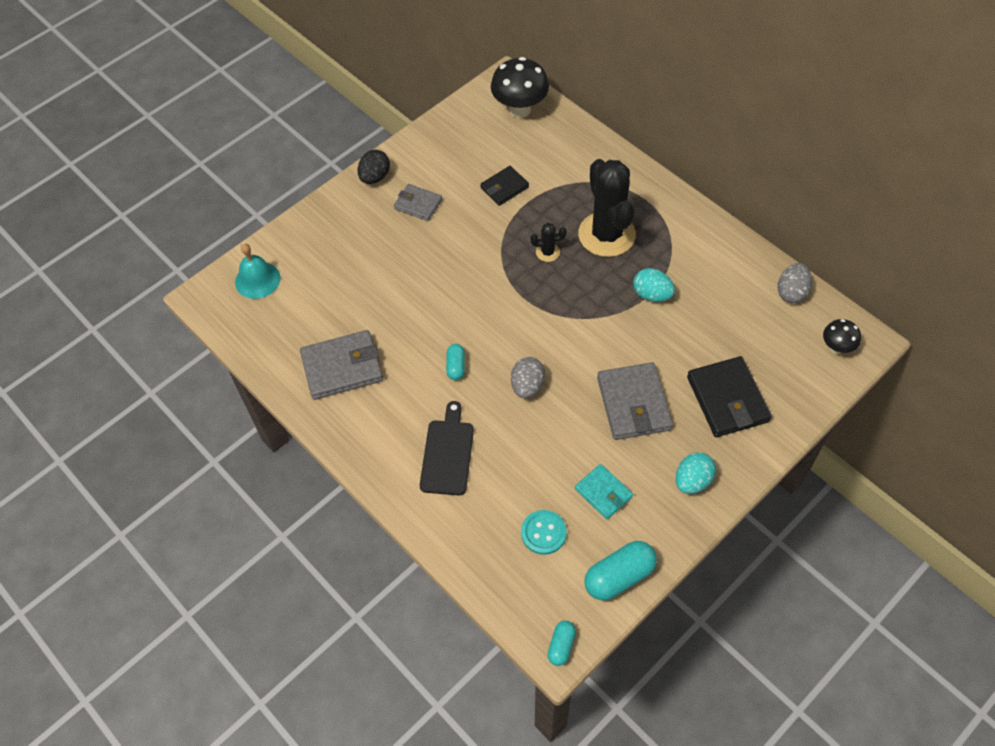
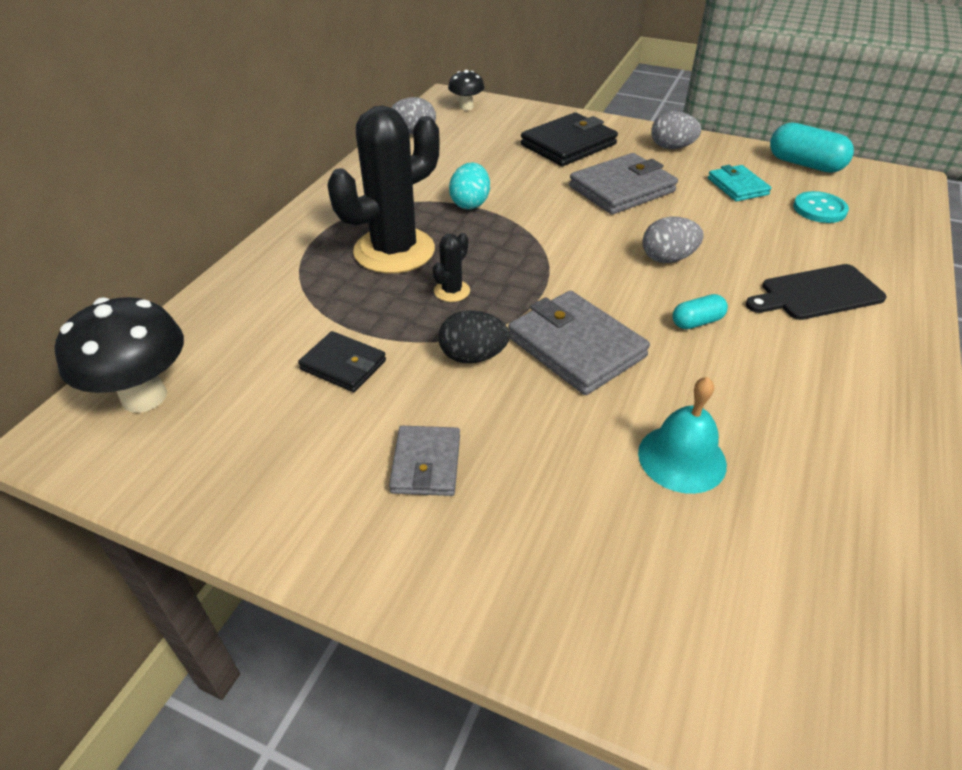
camera: 115 degrees left, 15 degrees down
turquoise bell [235,244,280,299] -> turquoise bell moved to [638,377,727,494]
grey wallet [300,330,383,400] -> grey wallet moved to [508,291,650,395]
black egg [357,150,390,184] -> black egg moved to [439,310,510,363]
black cactus [530,223,566,262] -> black cactus turned 60 degrees clockwise [433,233,470,302]
turquoise capsule [548,621,576,666] -> none
turquoise wallet [575,464,633,519] -> turquoise wallet turned 45 degrees counterclockwise [708,165,772,202]
turquoise egg [676,452,716,494] -> grey egg [651,111,701,149]

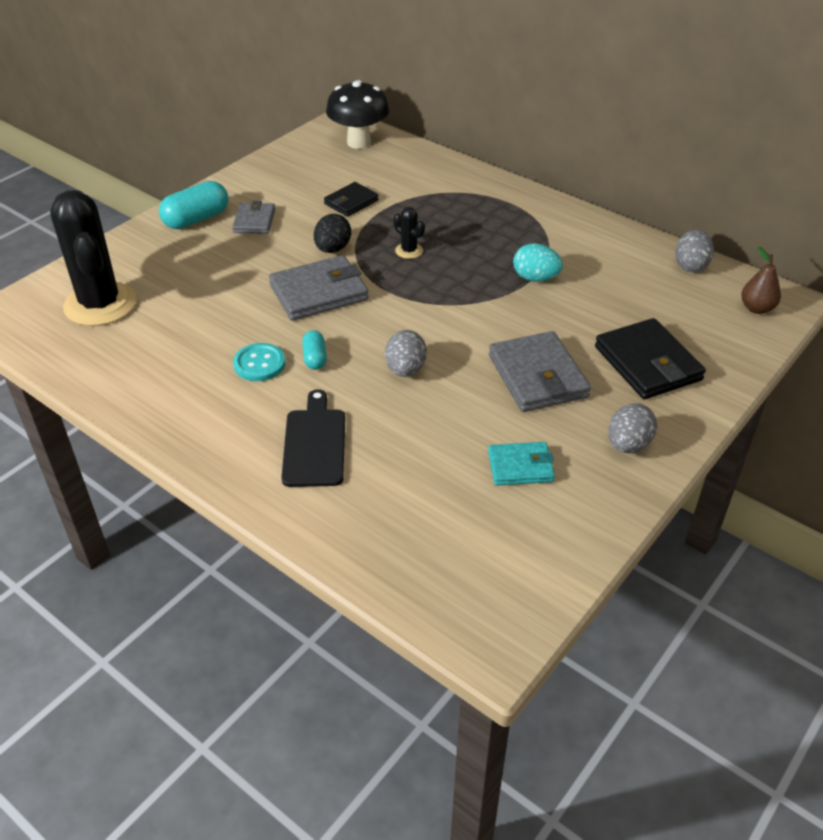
camera: 105 degrees right, 0 degrees up
black cactus [328,106,440,274] -> black cactus moved to [50,190,136,326]
grey wallet [389,426,460,496] -> grey wallet turned 75 degrees clockwise [232,201,275,234]
black mushroom [448,70,484,110] -> brown pear [741,247,781,314]
turquoise bell [638,377,727,494] -> none
turquoise capsule [770,123,854,173] -> turquoise capsule moved to [159,181,228,229]
turquoise button [793,191,849,223] -> turquoise button moved to [233,343,285,381]

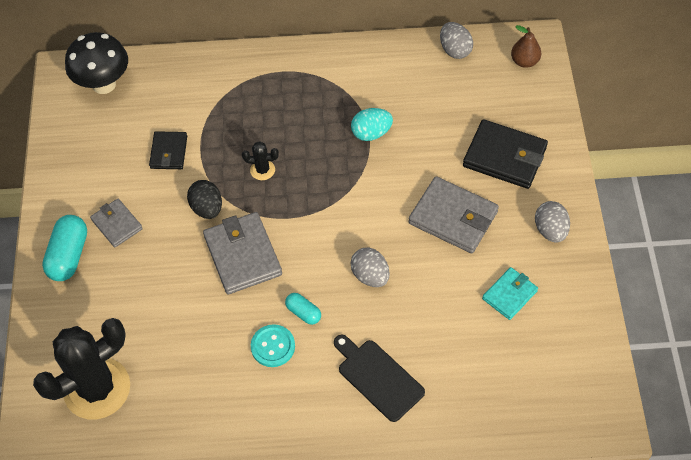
camera: 40 degrees left, 15 degrees up
black cactus [50,190,136,326] -> black cactus turned 60 degrees counterclockwise [33,318,130,419]
grey wallet [269,255,369,321] -> grey wallet turned 45 degrees counterclockwise [203,212,282,294]

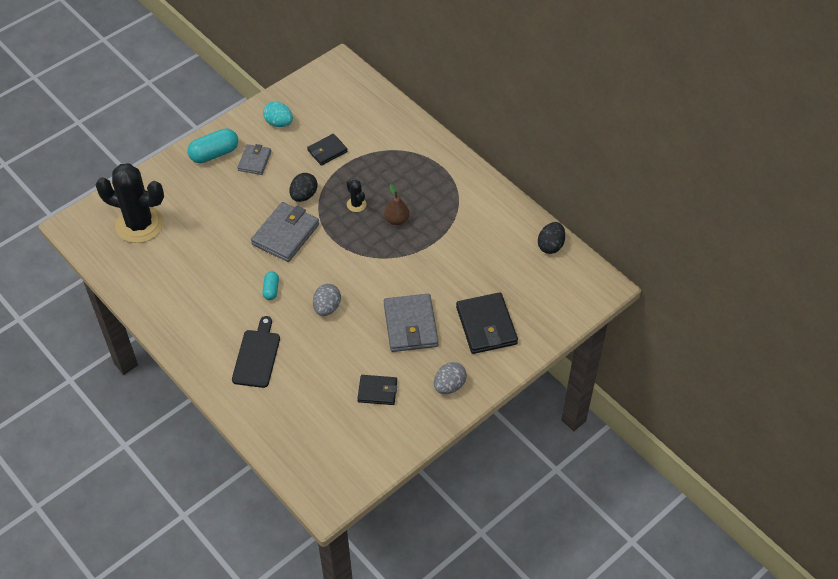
camera: 50 degrees right, 5 degrees down
black mushroom [65,32,128,94] -> none
turquoise button [251,324,295,367] -> none
turquoise egg [351,108,393,141] -> turquoise egg moved to [263,101,293,127]
grey egg [440,22,473,59] -> black egg [538,222,565,254]
turquoise wallet [482,267,538,320] -> black wallet [357,375,397,405]
brown pear [511,25,541,68] -> brown pear moved to [384,184,409,225]

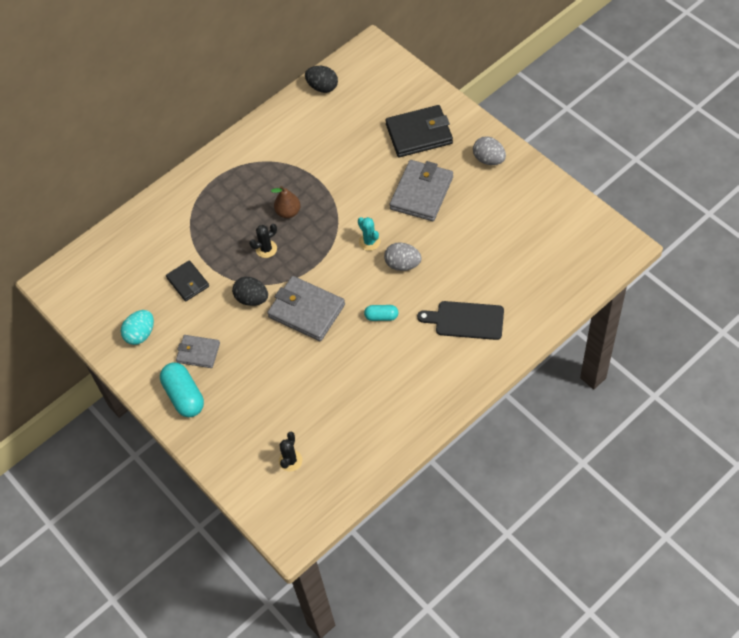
camera: 85 degrees left, 5 degrees up
black cactus [96,163,164,243] -> black cactus [279,432,302,472], size x0.42
black wallet [357,375,397,405] -> none
grey wallet [384,294,438,352] -> grey wallet turned 60 degrees counterclockwise [389,160,453,221]
none -> turquoise cactus [358,217,380,251]

